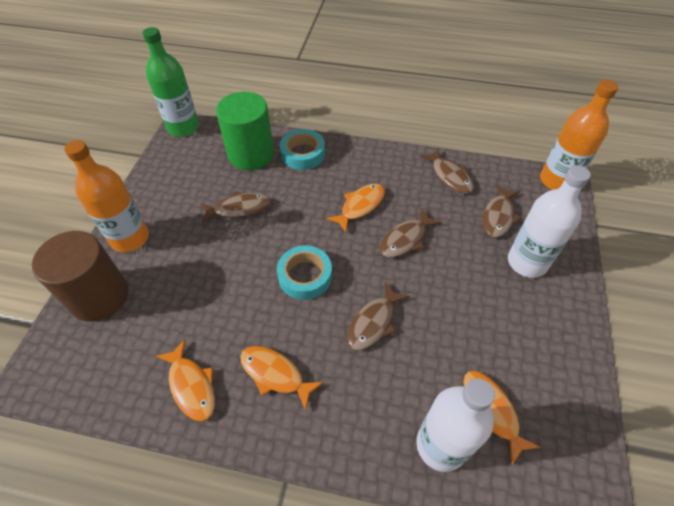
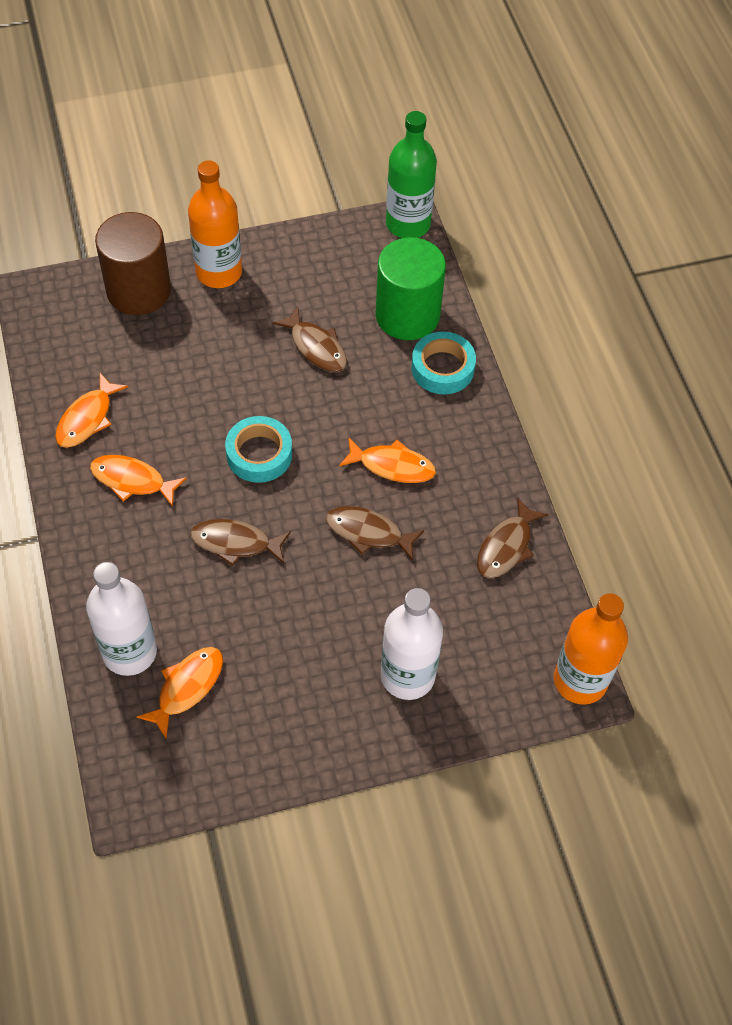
camera: 60 degrees right, 5 degrees up
orange fish [240,346,324,411] -> orange fish turned 75 degrees counterclockwise [90,455,187,507]
brown fish [483,184,521,238] -> none

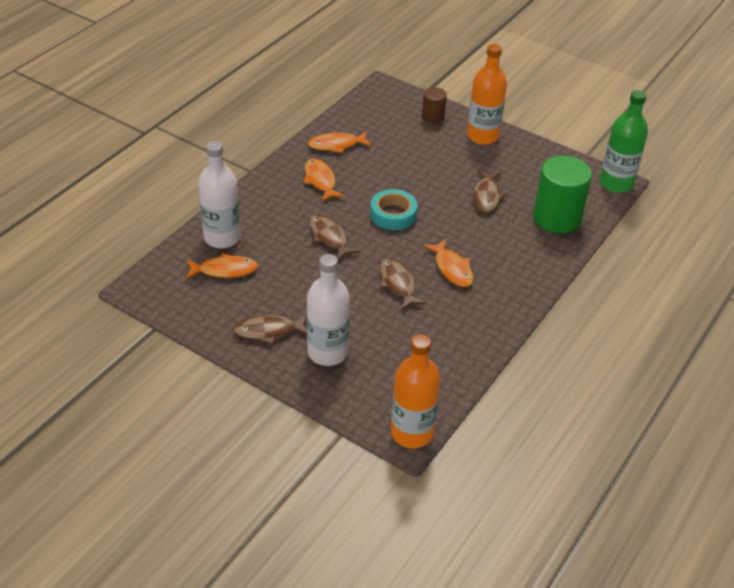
camera: 50 degrees right, 15 degrees down
brown cylinder [95,212,171,315] -> brown cylinder [422,87,447,124], size x0.52
turquoise tape [411,332,476,395] -> none
brown fish [477,497,548,578] -> brown fish moved to [233,315,307,345]

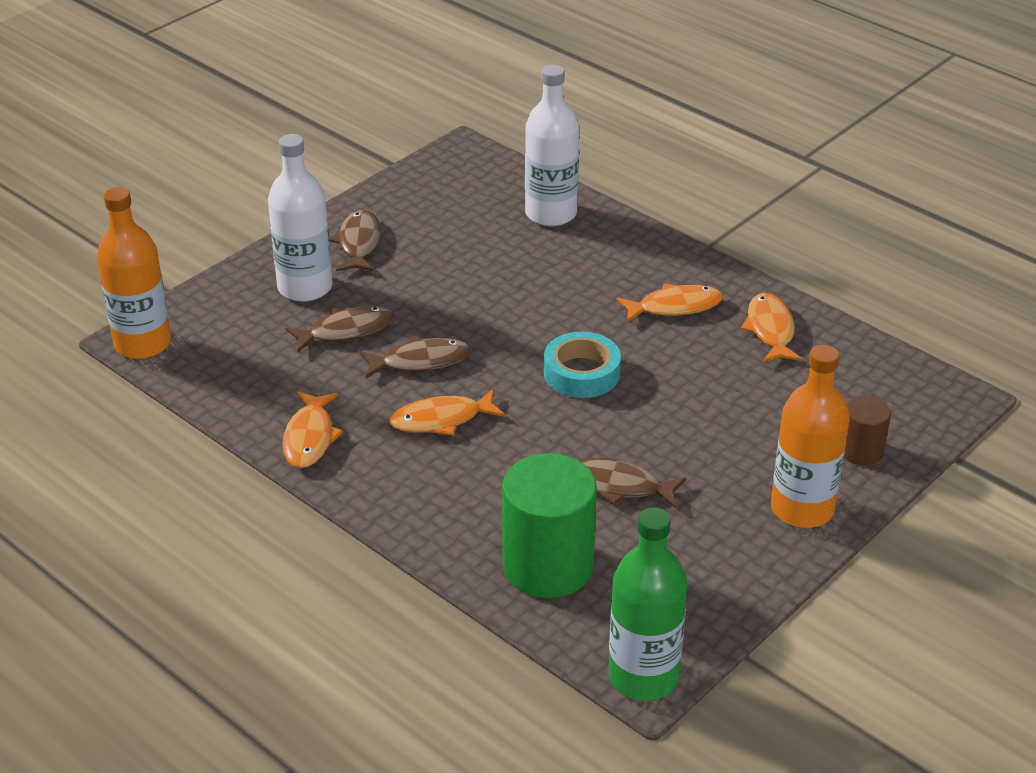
camera: 100 degrees right, 5 degrees down
orange fish [186,253,258,279] -> orange fish moved to [282,391,343,468]
brown fish [310,214,360,261] -> brown fish moved to [285,306,393,352]

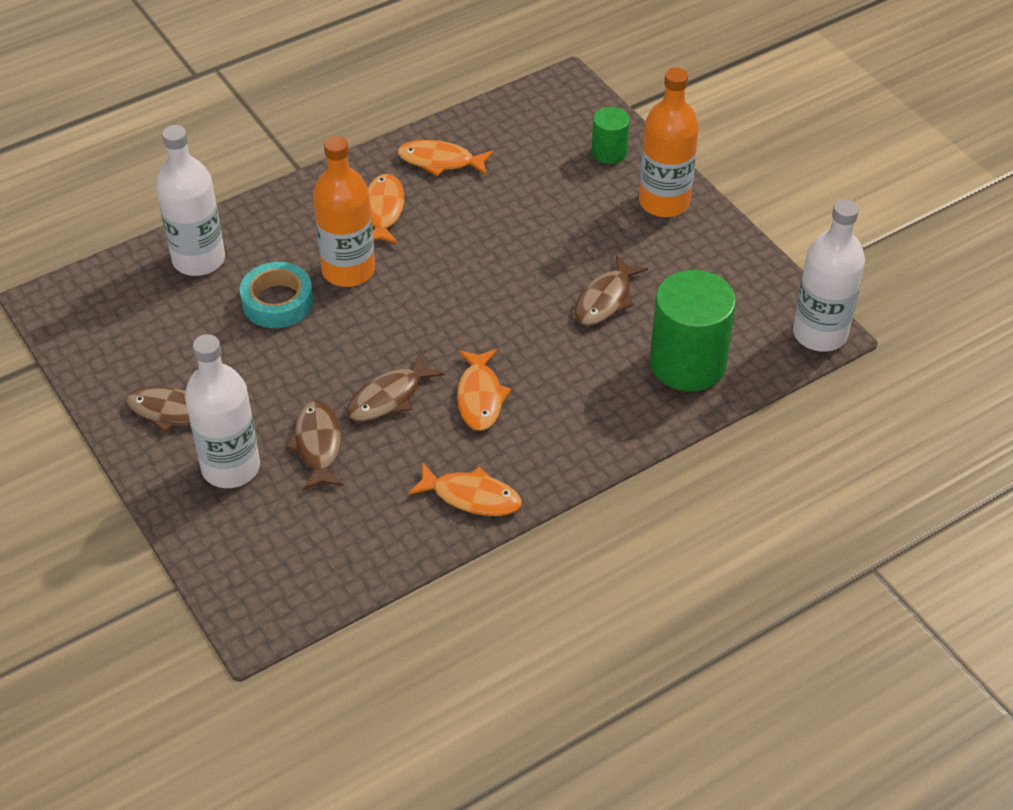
camera: 75 degrees left, 10 degrees up
orange bottle [97,187,171,359] -> orange bottle moved to [313,136,375,287]
brown fish [360,336,471,378] -> brown fish turned 135 degrees counterclockwise [347,353,444,421]
turquoise tape [544,332,621,398] -> turquoise tape moved to [240,262,313,328]
green bottle [608,508,688,701] -> white bottle [793,199,865,352]
brown cylinder [844,396,891,465] -> green cylinder [592,107,630,164]

